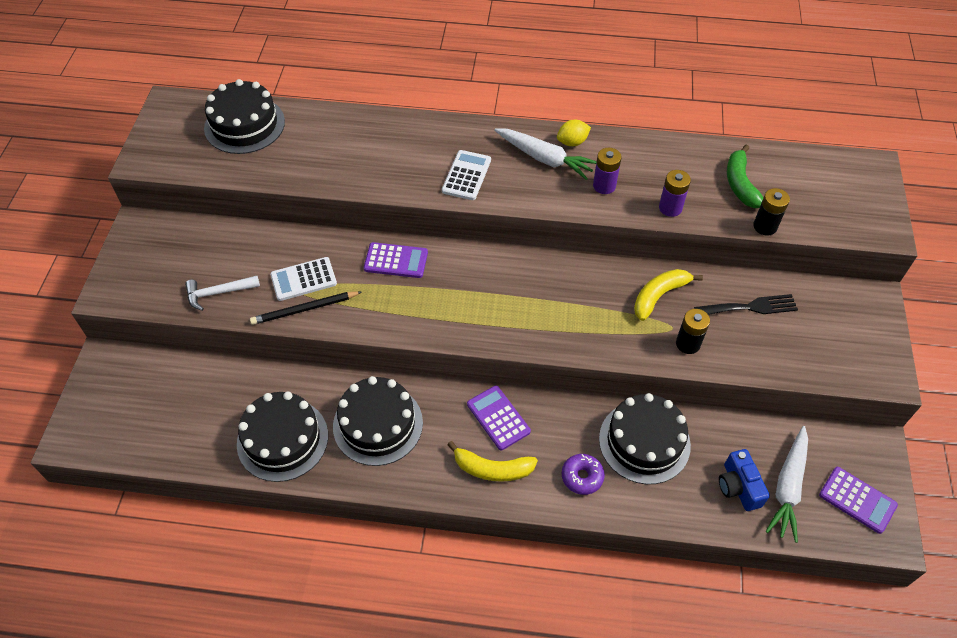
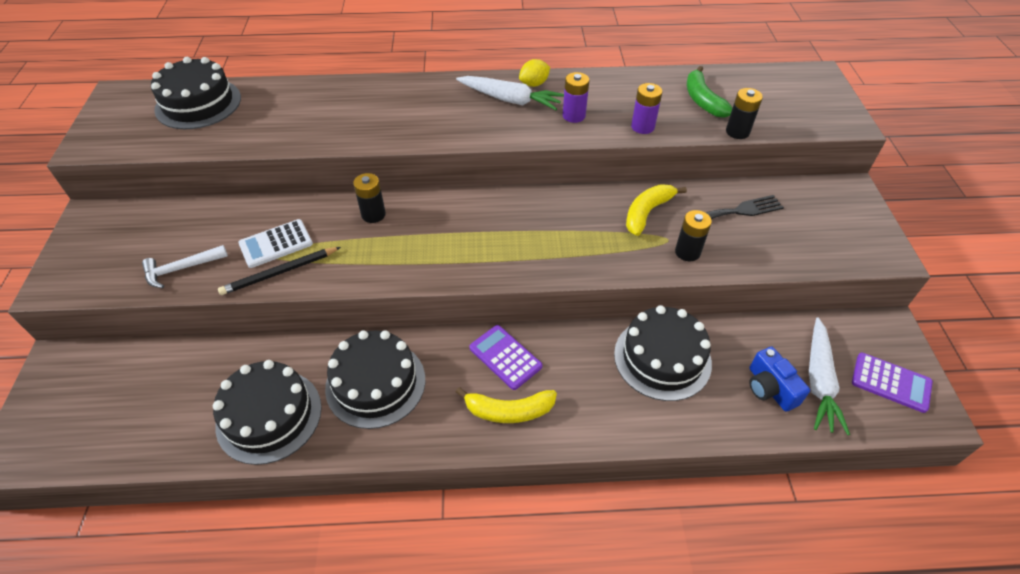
camera: 10 degrees left, 5 degrees down
purple calculator [364,242,428,278] -> black battery [353,173,386,223]
white calculator [442,150,491,200] -> none
purple donut [562,454,605,495] -> none

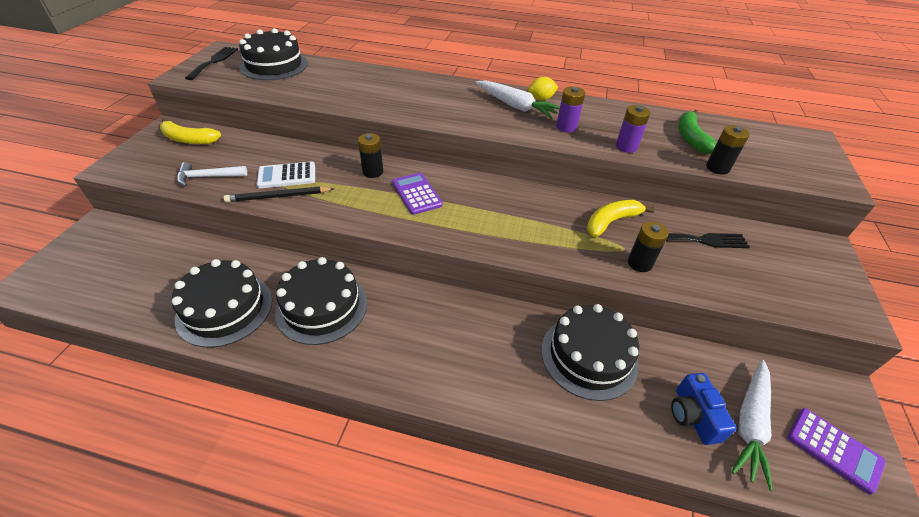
camera: 15 degrees right, 5 degrees down
yellow banana [456,387,557,423] -> yellow banana moved to [160,118,221,144]
purple calculator [469,325,542,390] -> purple calculator moved to [392,173,443,215]
none -> black fork [185,47,238,80]

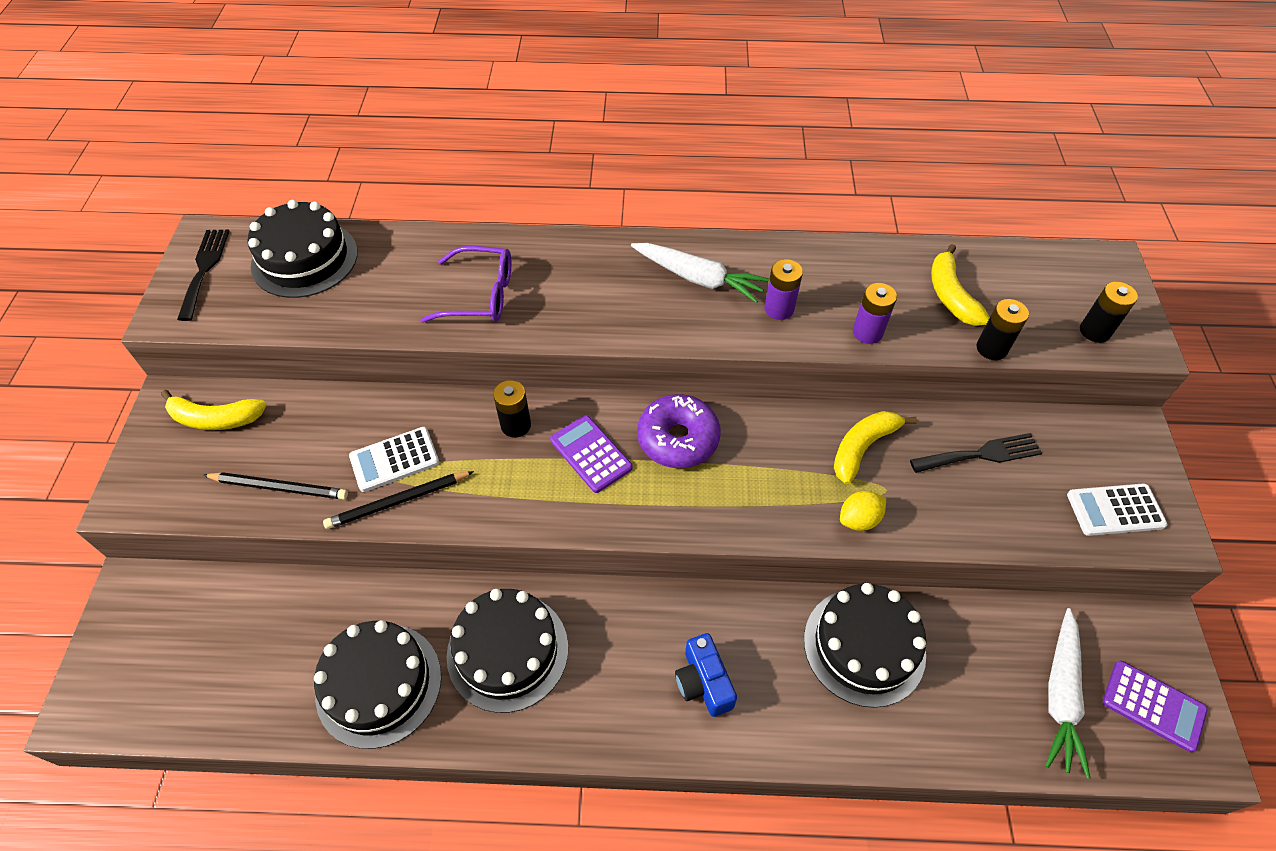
camera: 10 degrees left, 10 degrees up
white hammer [177,162,247,186] -> black pencil [203,472,348,500]
yellow lemon [528,77,558,101] -> yellow lemon moved to [840,491,886,531]
black battery [628,222,669,272] -> black battery moved to [1080,282,1138,343]
blue camera [671,373,737,445] -> blue camera moved to [675,633,737,717]
green banana [678,110,717,154] -> yellow banana [931,244,990,326]
none -> purple glasses [420,246,511,323]
none -> purple donut [637,394,721,468]
none -> white calculator [1067,484,1167,536]

